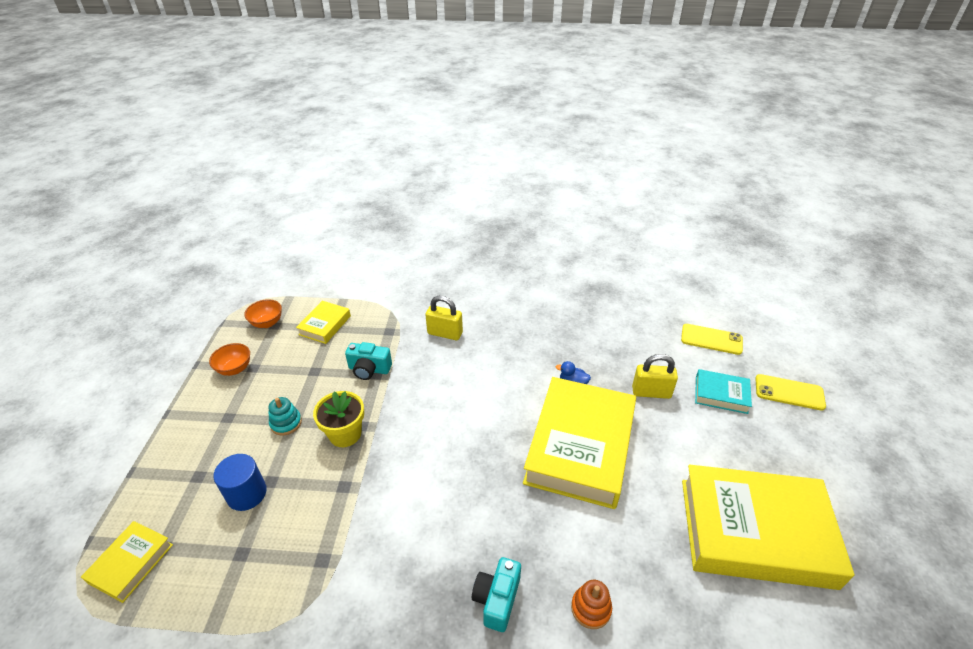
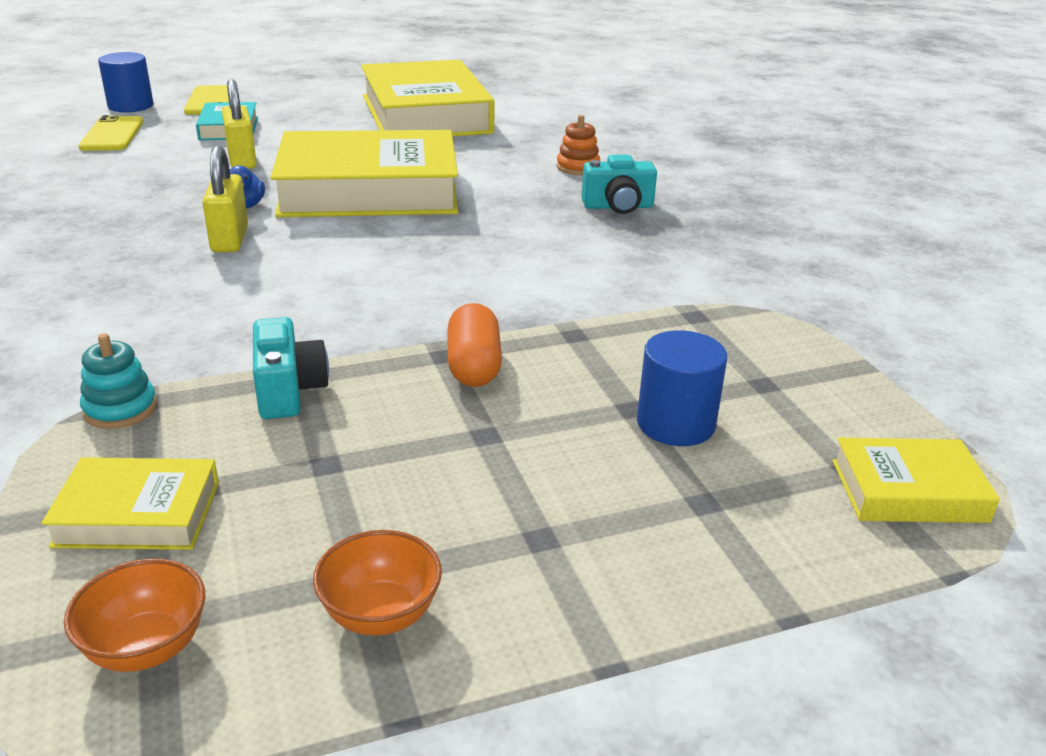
camera: 115 degrees left, 10 degrees down
turquoise stacking toy [268,397,302,435] -> turquoise stacking toy moved to [80,333,157,429]
yellow flower pot [313,391,364,447] -> orange capsule [447,303,502,387]
yellow padlock [425,296,463,340] -> yellow padlock moved to [202,146,248,252]
none -> blue cylinder [98,52,153,112]

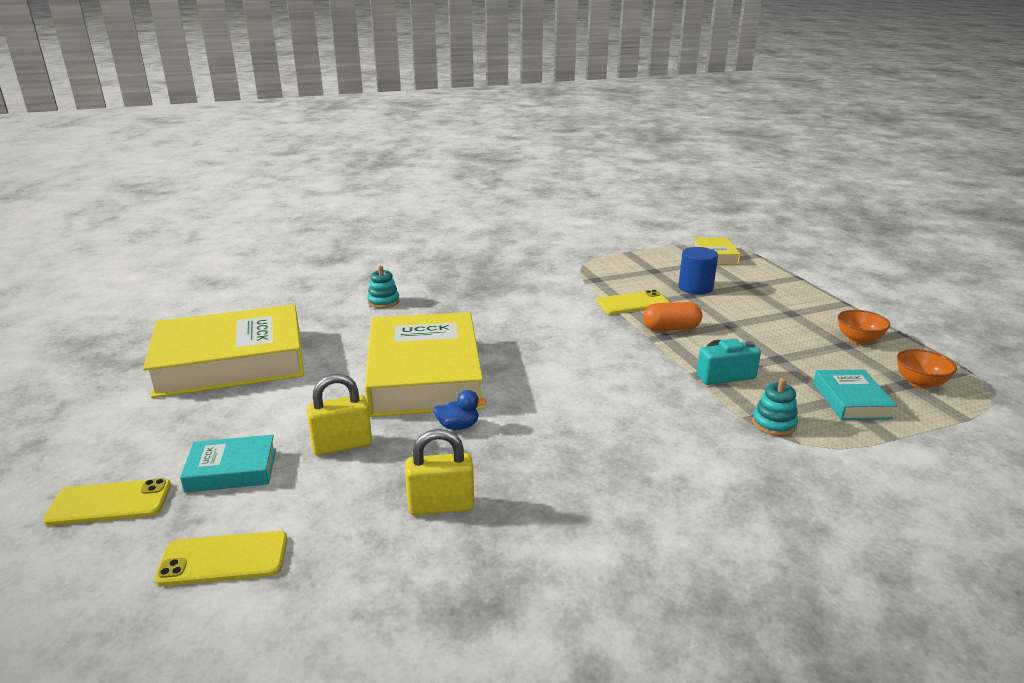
camera: 90 degrees left, 5 degrees down
yellow book [41,457,219,550] -> turquoise book [813,369,897,420]
blue cylinder [98,52,153,112] -> none
yellow padlock [202,146,248,252] -> yellow padlock moved to [405,429,474,515]
orange stacking toy [557,115,600,175] -> turquoise stacking toy [367,265,400,308]
turquoise camera [582,155,657,214] -> none
none -> yellow phone [596,290,670,314]

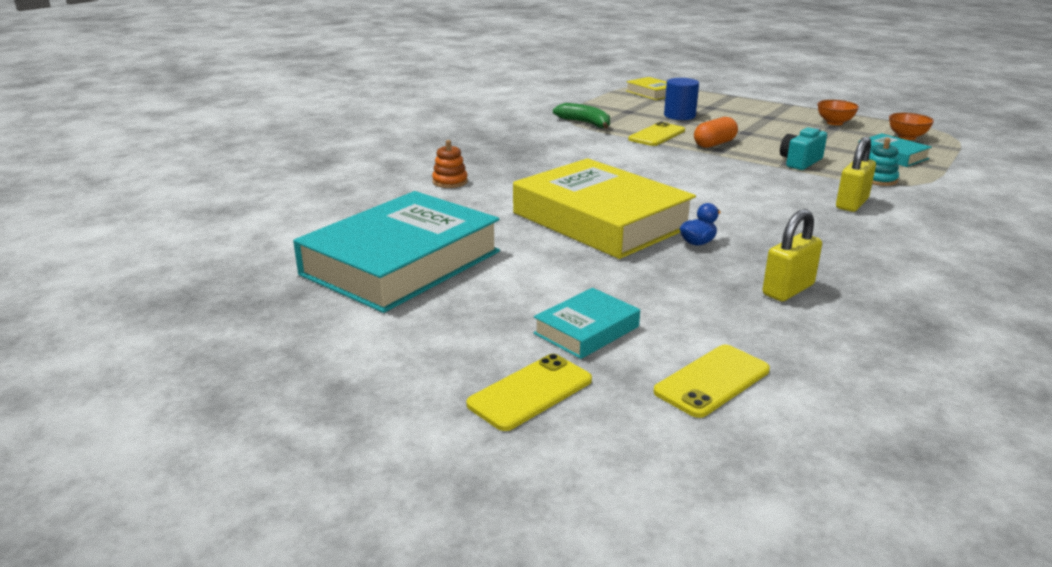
camera: 35 degrees left, 0 degrees up
yellow book [143,305,304,398] -> turquoise book [293,191,500,313]
yellow padlock [306,374,372,455] -> yellow padlock moved to [836,137,876,212]
turquoise stacking toy [367,265,400,308] -> orange stacking toy [432,140,468,188]
none -> green banana [553,103,610,129]

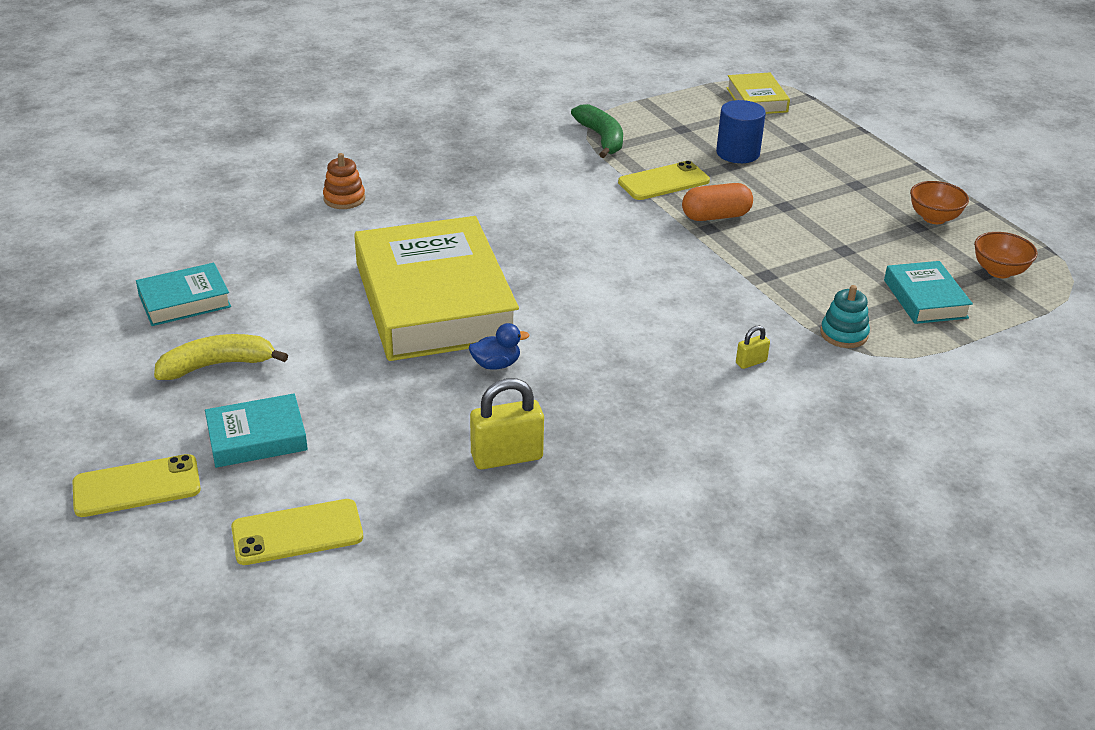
camera: 25 degrees right, 10 degrees up
turquoise book [293,191,500,313] -> turquoise book [136,263,231,326], size x0.46
turquoise camera [780,127,827,170] -> none
yellow padlock [836,137,876,212] -> yellow padlock [736,325,770,369], size x0.50
none -> yellow banana [154,334,288,380]

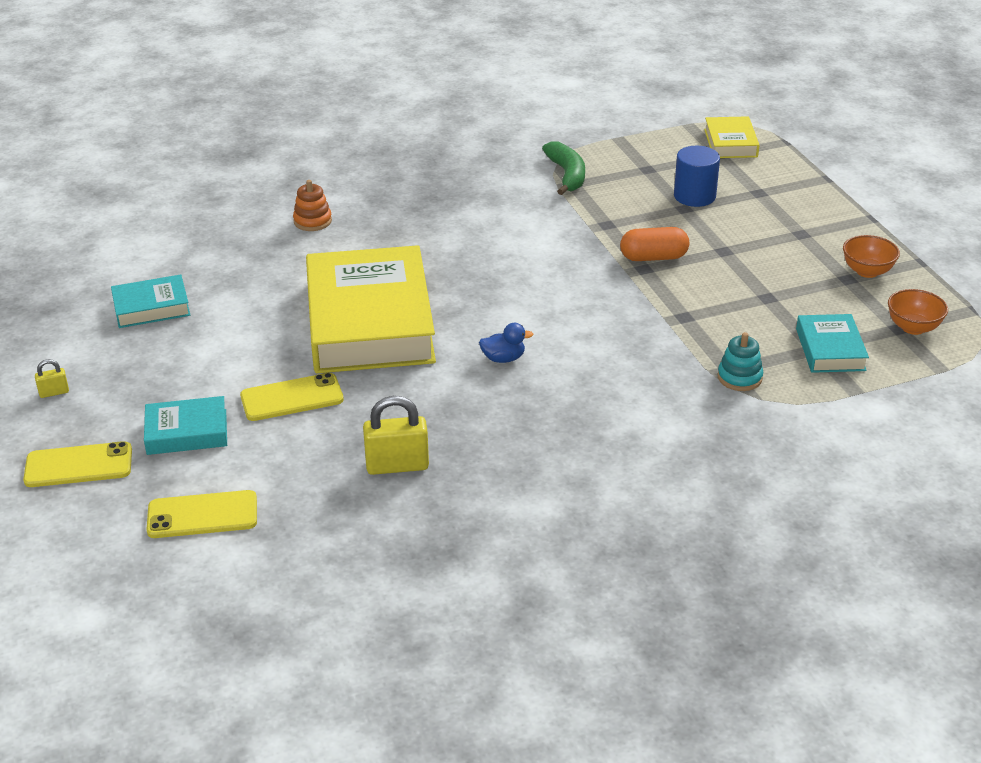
camera: 10 degrees right, 0 degrees up
yellow banana [154,334,288,380] -> none
blue duck [469,323,529,370] -> blue duck moved to [479,323,533,363]
yellow phone [618,161,710,200] -> yellow phone moved to [240,373,344,421]
yellow padlock [736,325,770,369] -> yellow padlock moved to [35,359,69,398]

